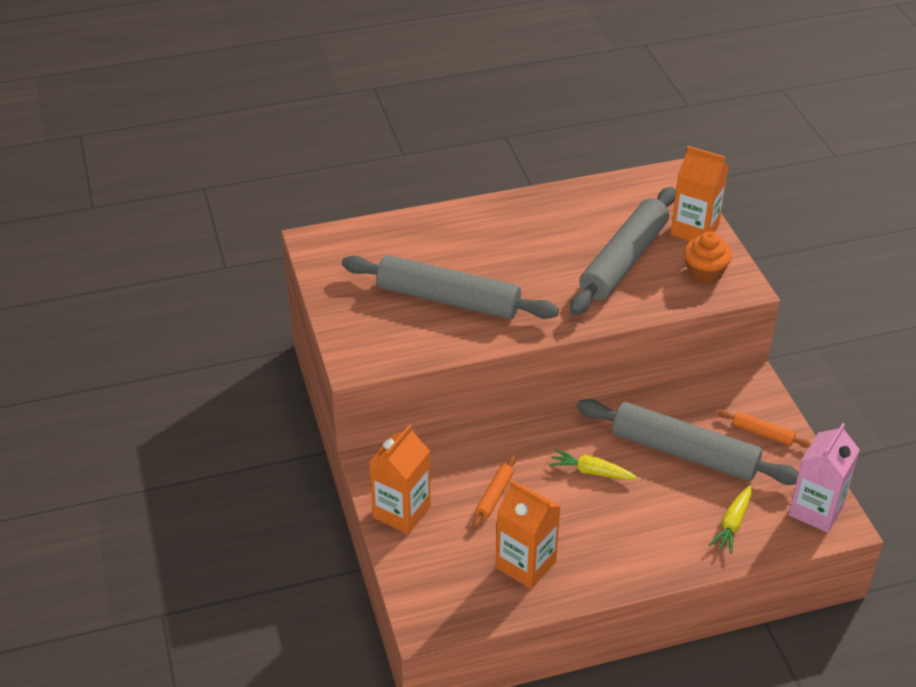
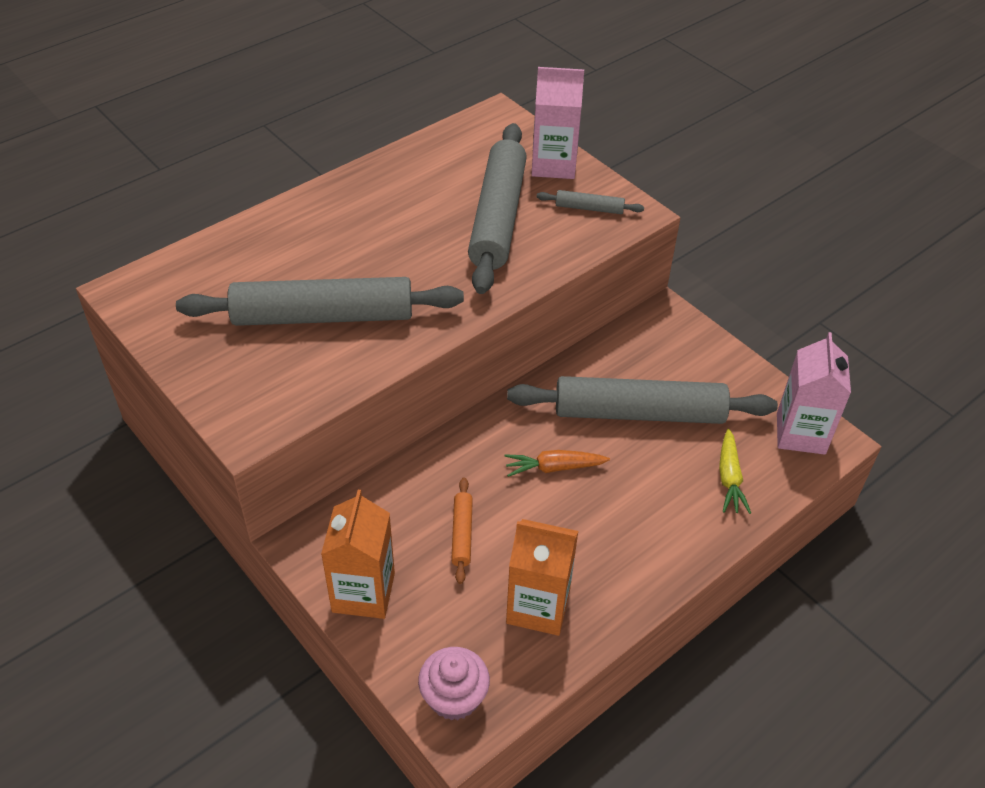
camera: 25 degrees left, 5 degrees up
yellow carrot [549,449,638,480] -> orange carrot [504,450,610,477]
orange carton [671,146,729,241] -> pink carton [531,67,584,179]
orange cupcake [684,232,732,284] -> grey rolling pin [537,190,644,214]
orange rolling pin [718,410,812,448] -> none
none -> pink cupcake [418,647,490,720]

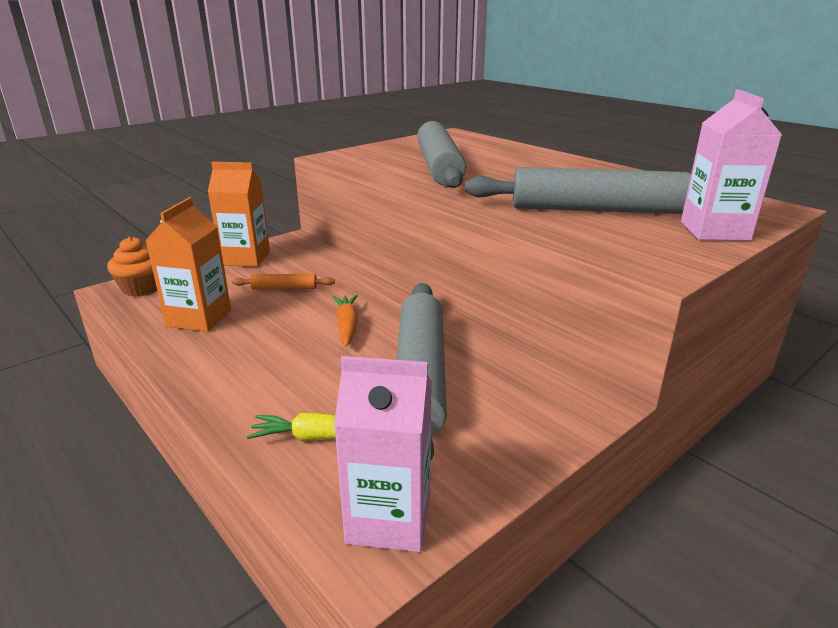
camera: 90 degrees right, 20 degrees down
pink cupcake [418,647,490,720] -> orange cupcake [107,237,157,297]
grey rolling pin [537,190,644,214] -> none

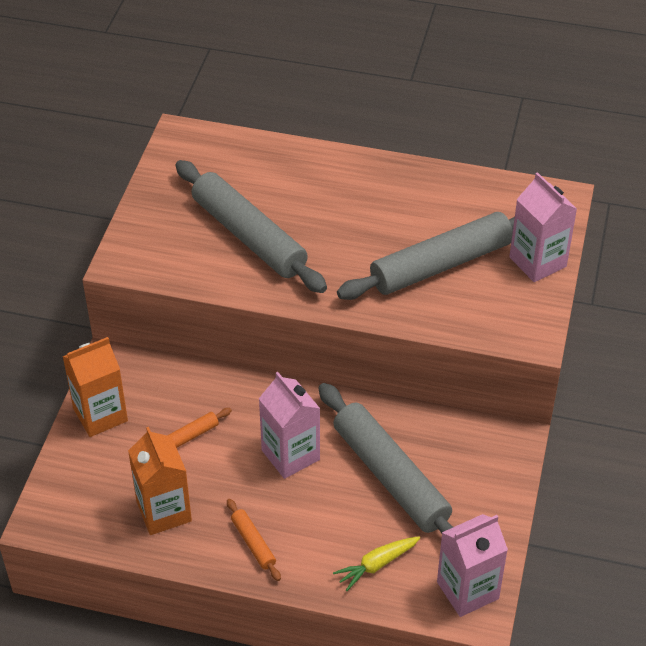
camera: 35 degrees left, 20 degrees up
orange cupcake [107,237,157,297] -> none
orange carrot [333,295,358,346] -> pink carton [259,372,320,479]
none -> orange rolling pin [227,499,281,581]

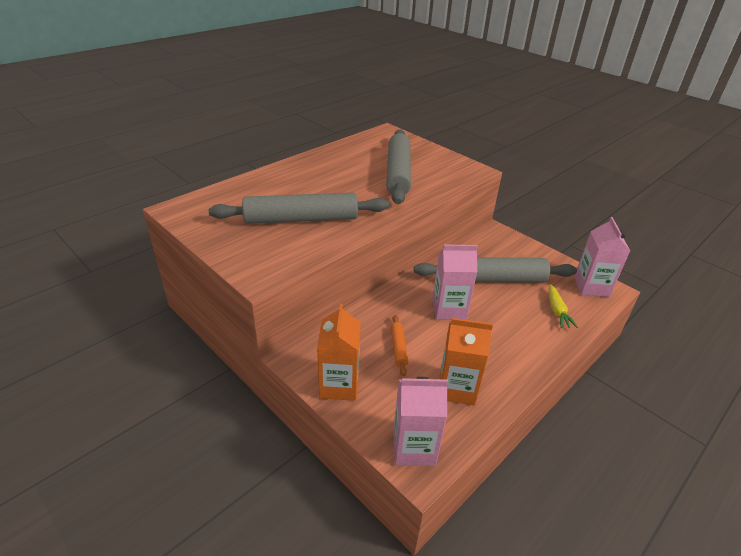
camera: 60 degrees left, 10 degrees down
orange rolling pin [227,499,281,581] -> none
pink carton [509,172,577,282] -> pink carton moved to [393,377,448,466]

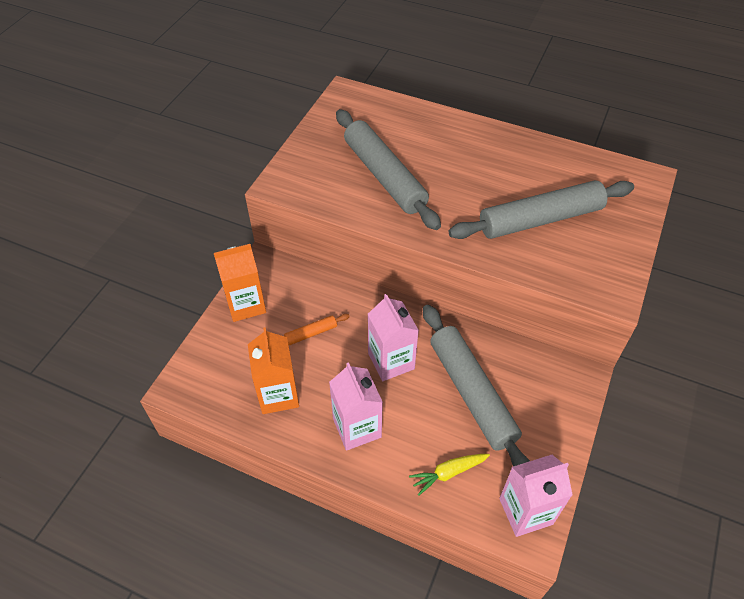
camera: 70 degrees right, 15 degrees up
pink carton [393,377,448,466] -> pink carton moved to [329,362,383,451]

